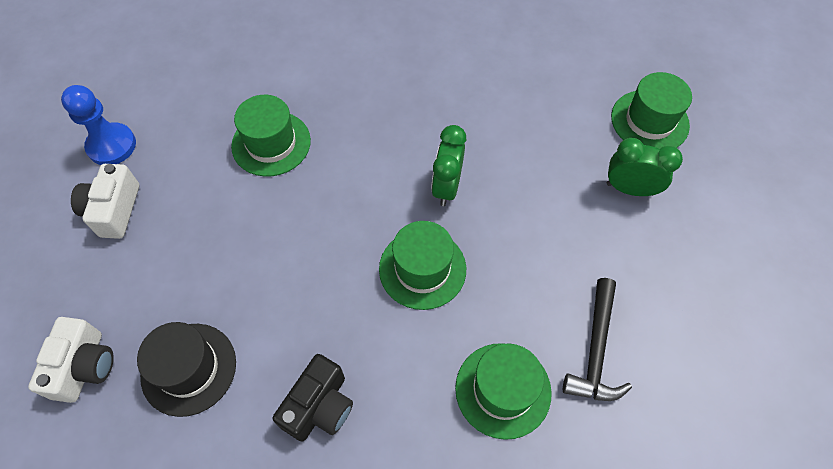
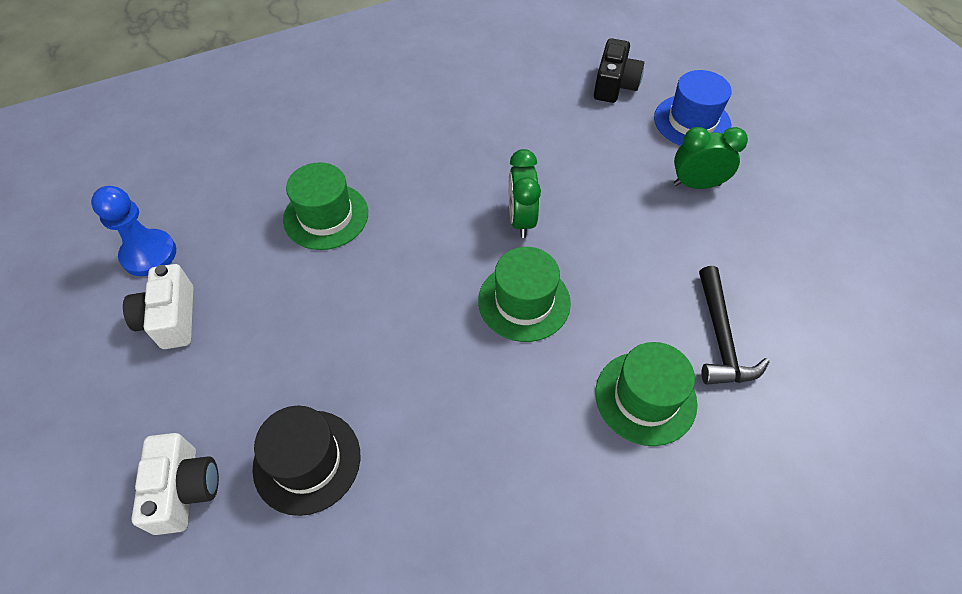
camera: 15 degrees left, 5 degrees down
black camera [273,354,353,442] -> black camera moved to [594,38,644,103]
green hat [611,72,692,149] -> blue hat [654,70,732,146]

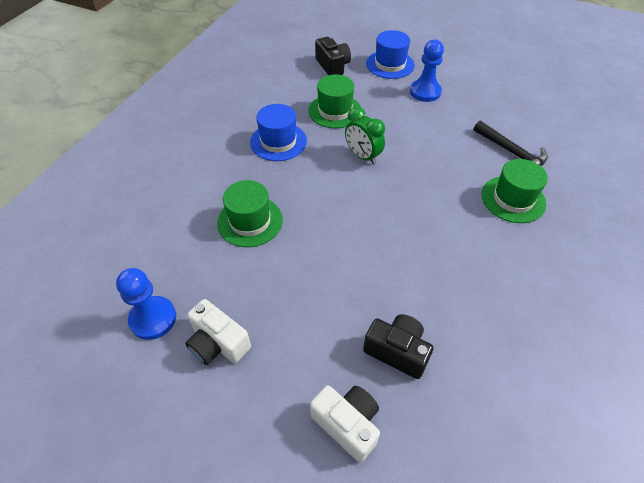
camera: 40 degrees left, 5 degrees down
black hat [252,406,360,516] -> black camera [363,314,433,379]
green hat [478,247,571,342] -> green hat moved to [308,74,361,128]
green clock [673,127,748,189] -> blue pawn [410,40,444,102]
none -> blue hat [250,104,307,161]

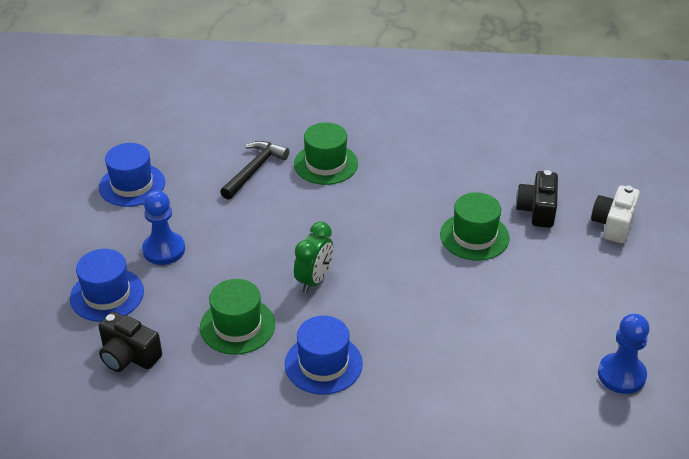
camera: 110 degrees left, 10 degrees down
white camera [185,299,251,365] -> none
green hat [217,180,283,247] -> green hat moved to [440,192,510,261]
black camera [315,37,351,75] -> black camera turned 105 degrees counterclockwise [99,312,162,372]
none -> blue hat [99,143,165,207]

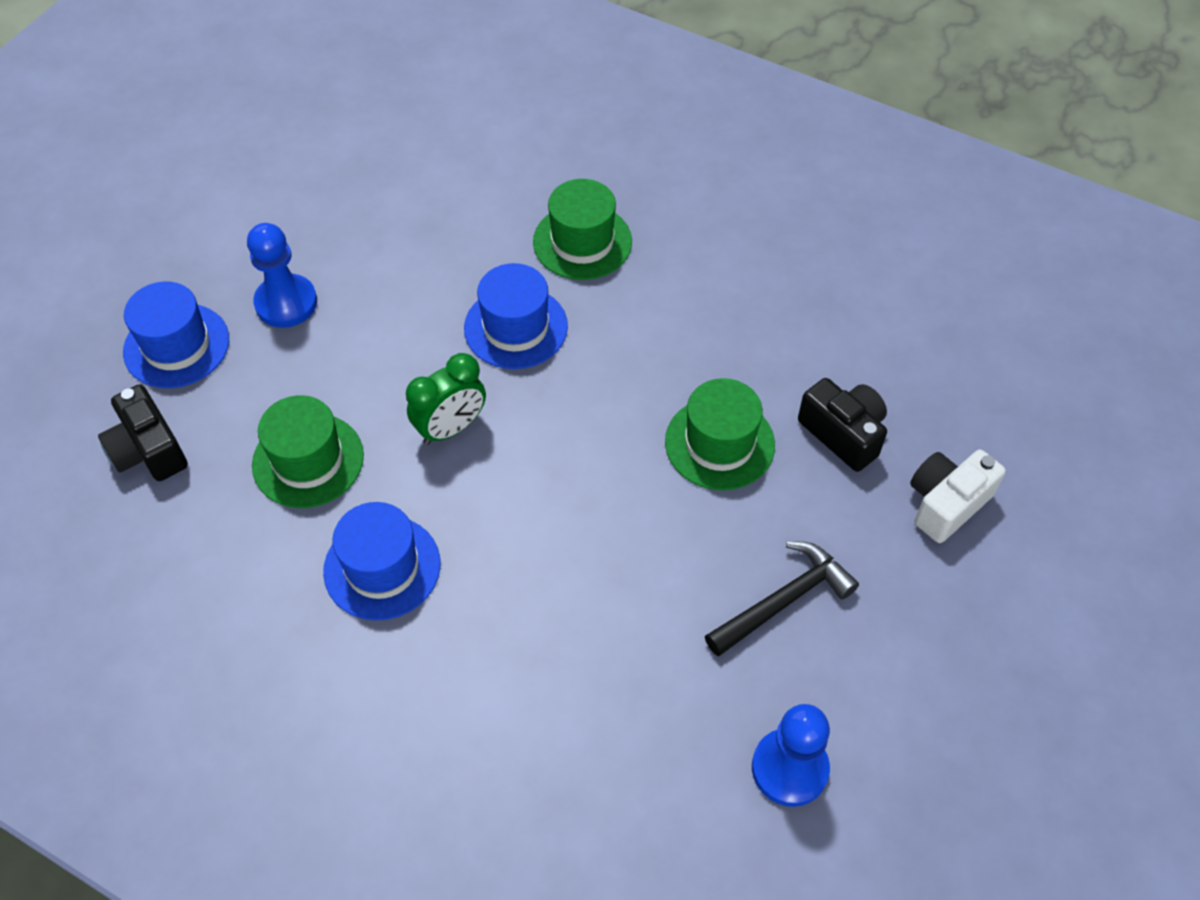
camera: 25 degrees right, 15 degrees up
blue hat [99,143,165,207] -> blue hat moved to [464,263,568,369]
black hammer [220,141,289,200] -> black hammer moved to [705,541,859,656]
black camera [516,170,558,228] -> black camera turned 105 degrees clockwise [798,378,887,472]

